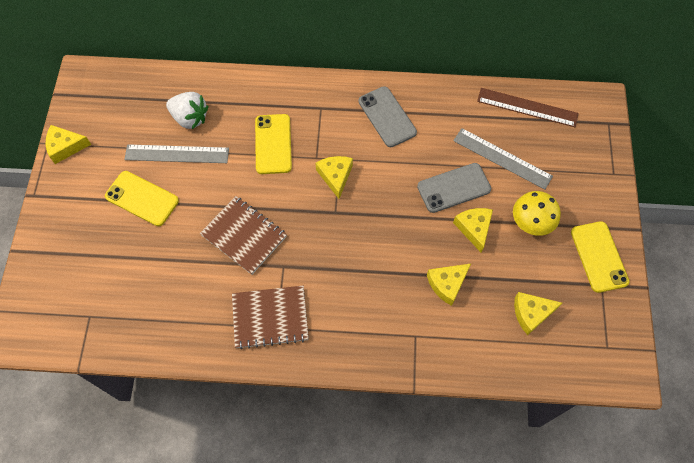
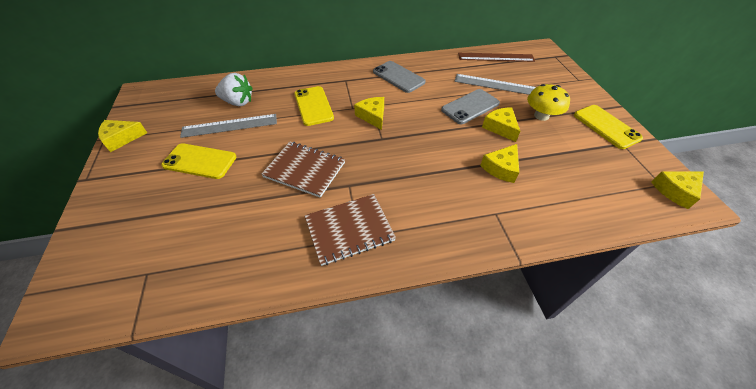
camera: 15 degrees left, 15 degrees down
yellow cheese [514,292,562,335] -> yellow cheese moved to [651,171,704,209]

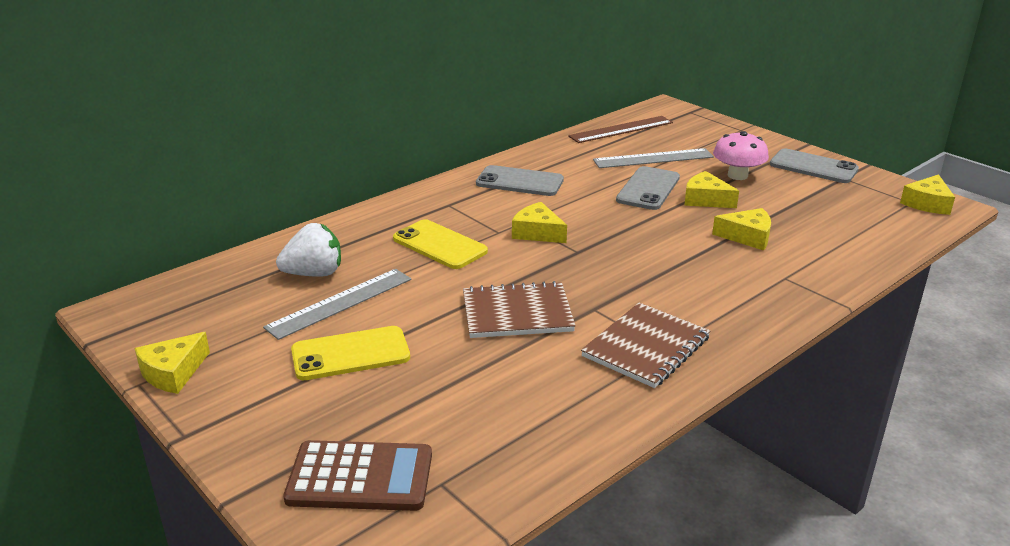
camera: 30 degrees left, 20 degrees down
yellow cheese [480,144,519,183] -> yellow cheese turned 90 degrees counterclockwise [712,208,771,251]
yellow mushroom [527,84,570,121] -> pink mushroom [713,131,769,180]
yellow phone [574,105,643,149] -> grey phone [770,149,859,183]
none -> brown calculator [284,440,432,511]

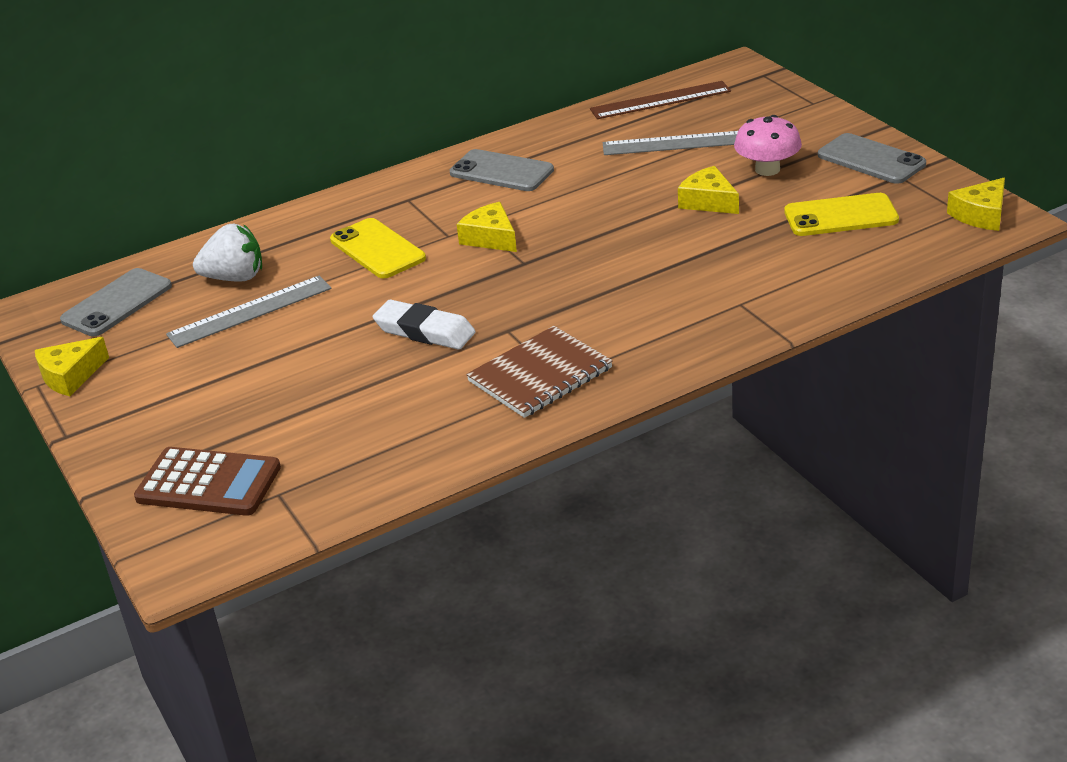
camera: 15 degrees right, 5 degrees up
yellow phone [291,326,410,380] -> yellow phone moved to [784,193,899,236]
brown notebook [463,281,576,338] -> white eraser [372,299,476,350]
grey phone [616,166,680,210] -> grey phone moved to [60,268,172,336]
yellow cheese [712,208,771,251] -> none

